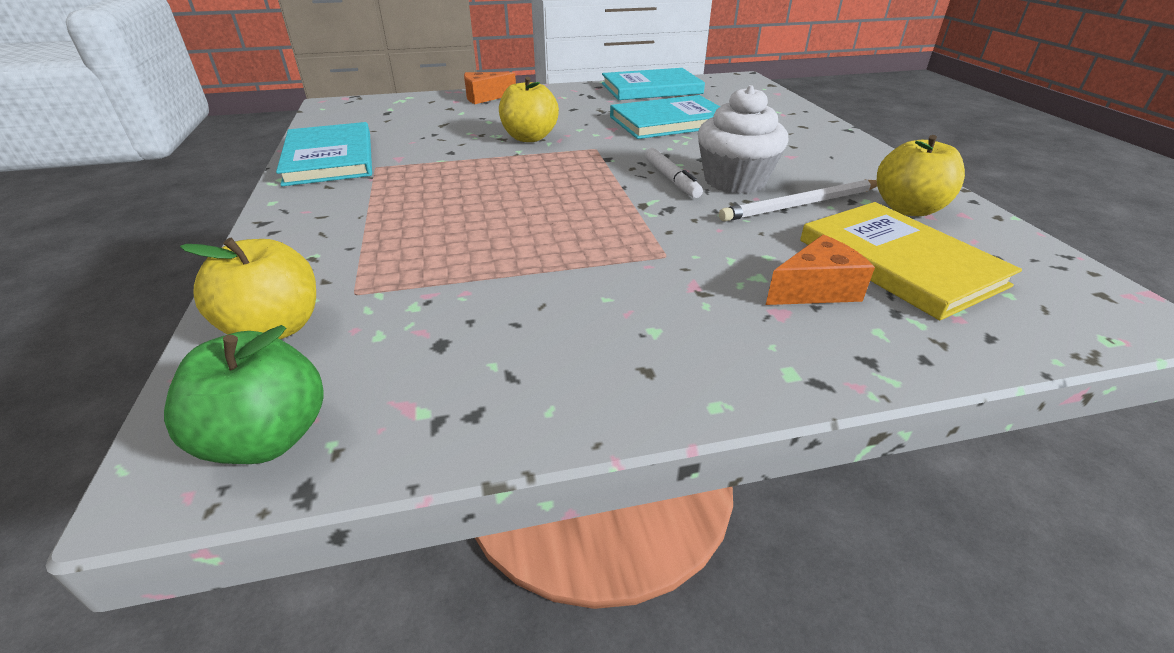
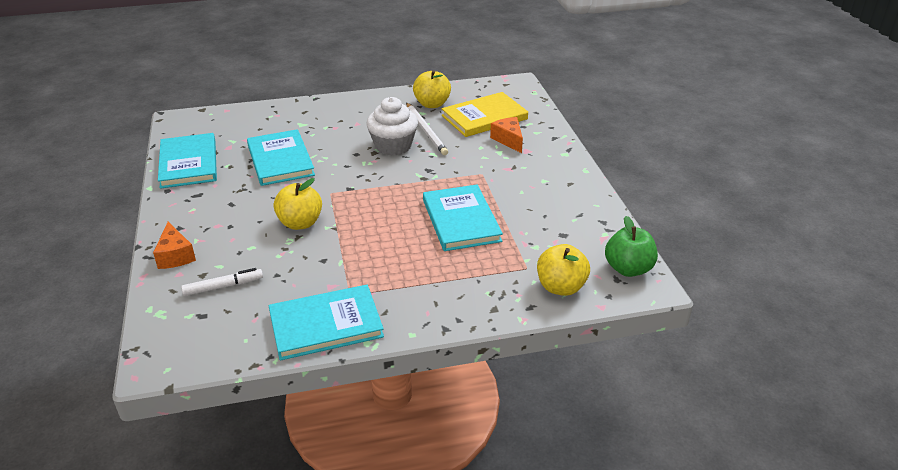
camera: 90 degrees left, 0 degrees up
white marker [645,148,703,198] -> white marker moved to [181,268,263,296]
none -> turquoise book [423,185,503,251]

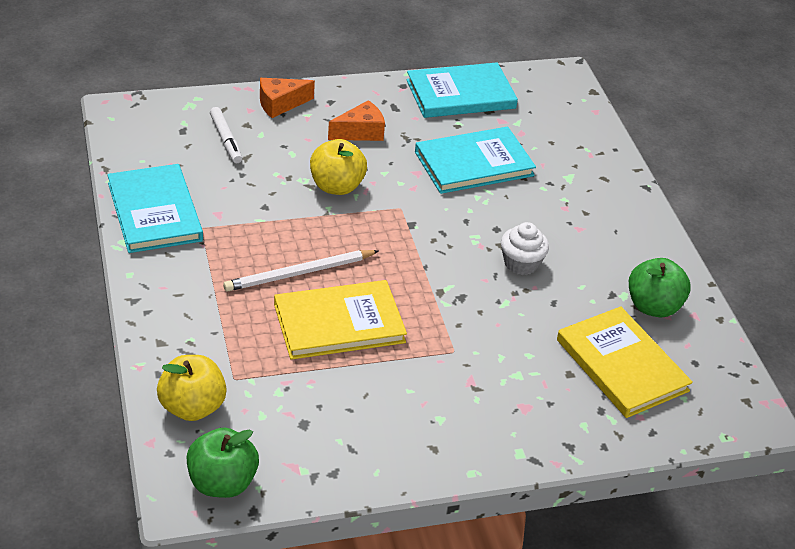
camera: 85 degrees right, 5 degrees up
white cupcake [367,97,418,156] -> white cupcake [501,222,549,275], size x0.66
white pencil [406,103,448,155] -> white pencil moved to [223,250,379,292]
yellow apple [413,70,451,108] -> green apple [629,258,691,317]
turquoise book [423,185,503,251] -> yellow book [274,280,407,360]
orange cheese [490,117,523,153] -> orange cheese moved to [328,100,385,141]

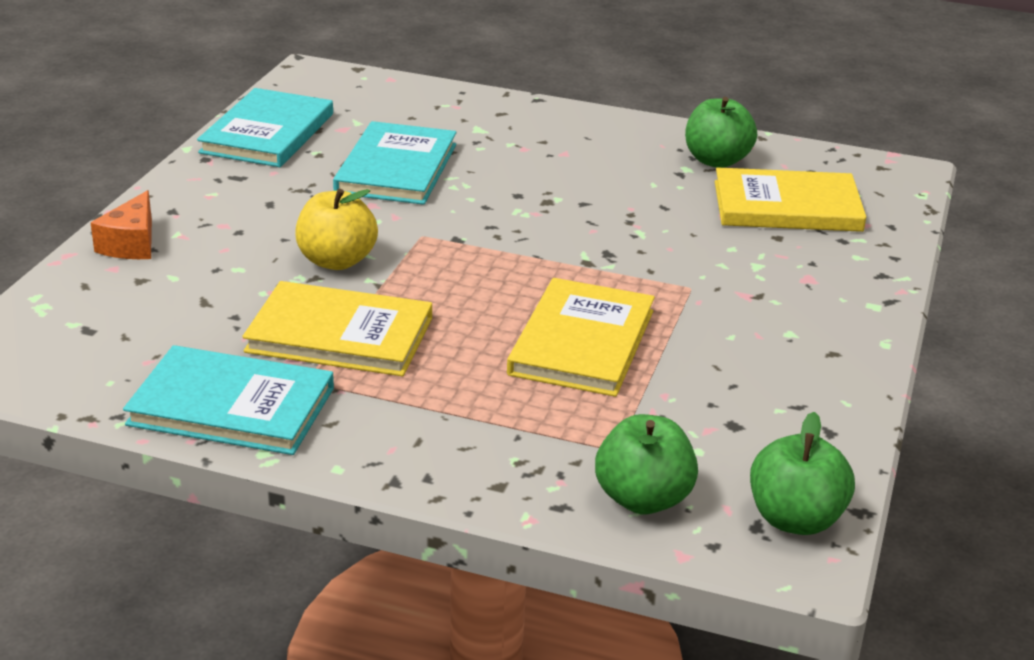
camera: 55 degrees left, 10 degrees down
yellow apple [157,355,227,421] -> green apple [595,414,698,514]
white marker [210,107,242,163] -> none
white pencil [223,250,379,292] -> none
orange cheese [328,100,385,141] -> none
white cupcake [501,222,549,275] -> none
none -> yellow book [242,281,432,376]

